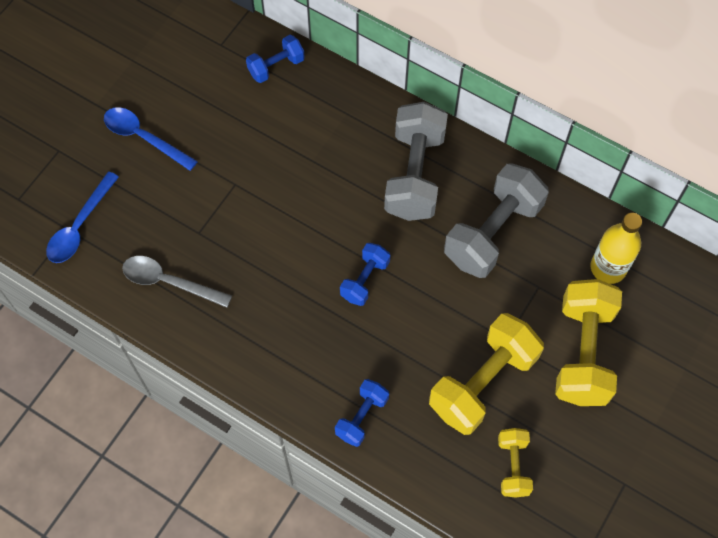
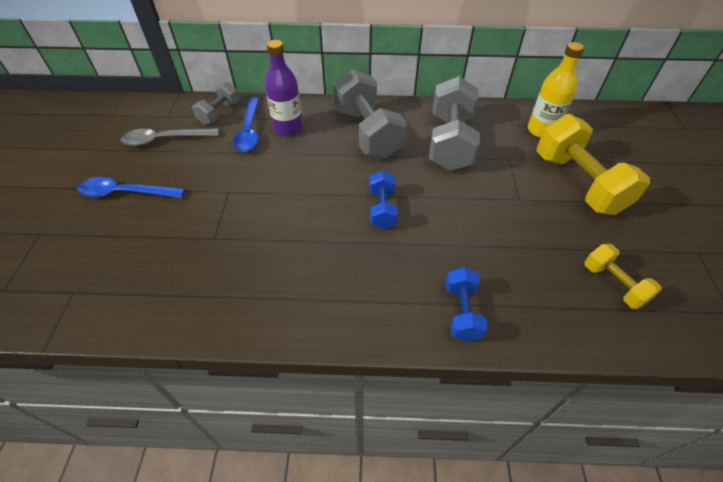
camera: 30 degrees left, 15 degrees down
blue spoon [46,171,119,263] -> blue spoon moved to [233,97,259,152]
grey spoon [122,256,232,308] -> grey spoon moved to [121,128,219,146]
blue dumbbell [246,35,305,83] -> grey dumbbell [192,82,239,125]
yellow dumbbell [429,313,544,435] -> none
none -> purple bottle [265,40,303,136]

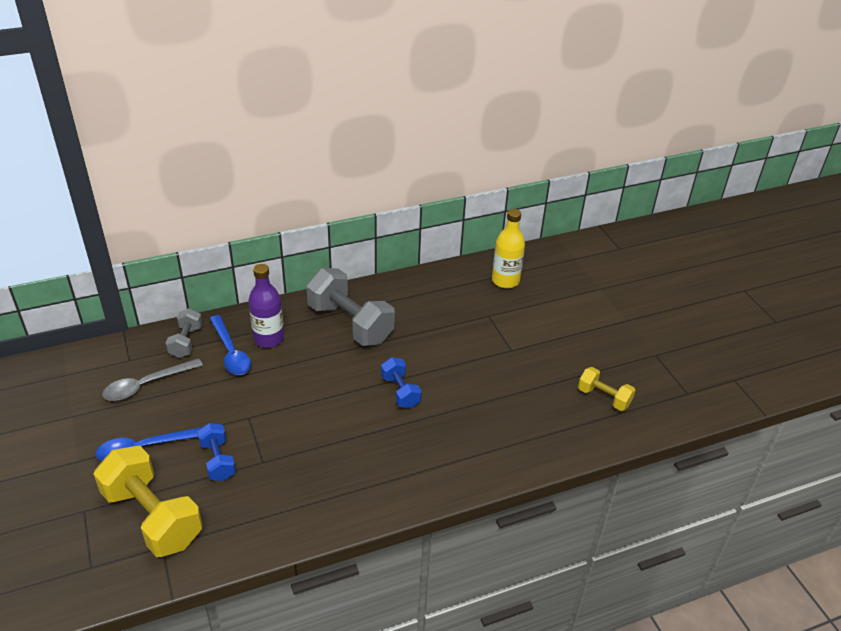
camera: 25 degrees left, 10 degrees down
grey dumbbell [429,76,480,171] -> none
blue dumbbell [446,267,488,342] -> blue dumbbell moved to [197,423,236,481]
yellow dumbbell [537,114,650,215] -> yellow dumbbell moved to [93,446,203,557]

